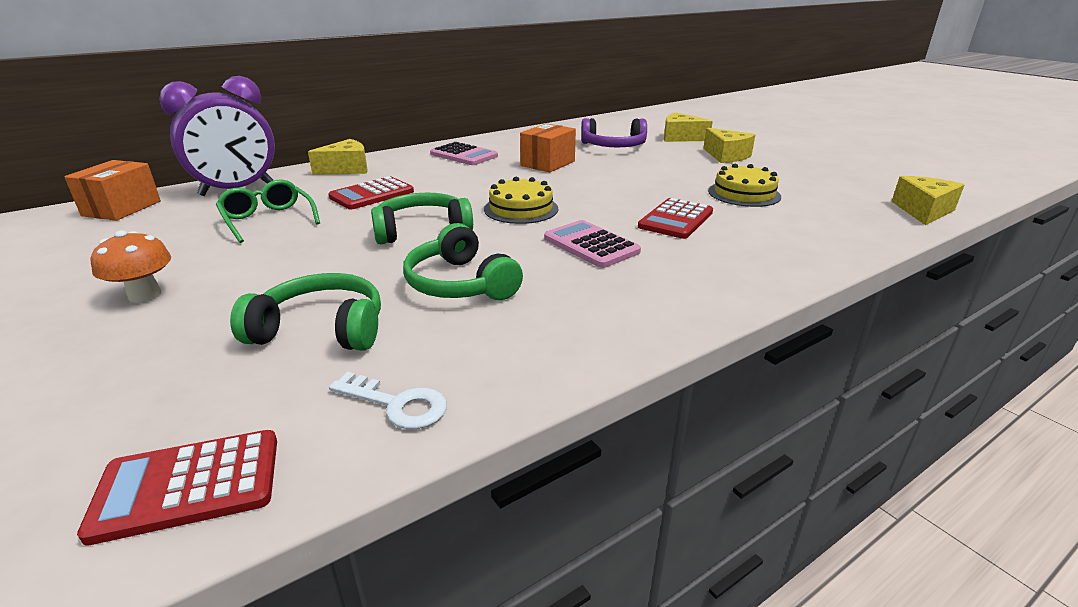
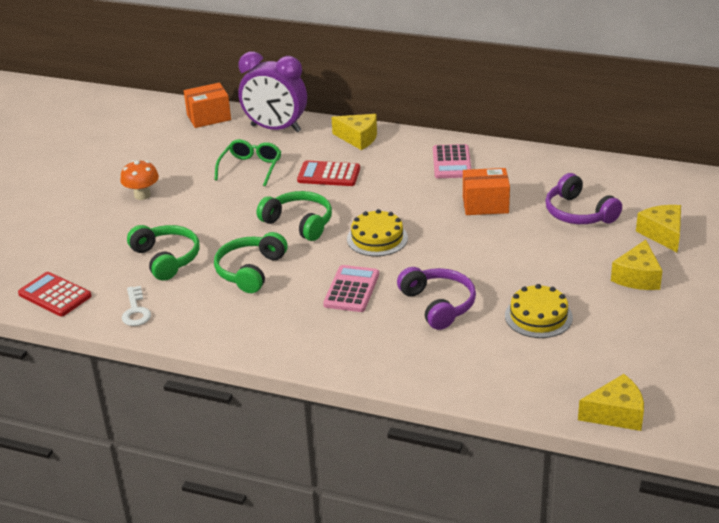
camera: 55 degrees right, 5 degrees up
red calculator [638,198,713,239] -> purple headphones [397,267,476,330]

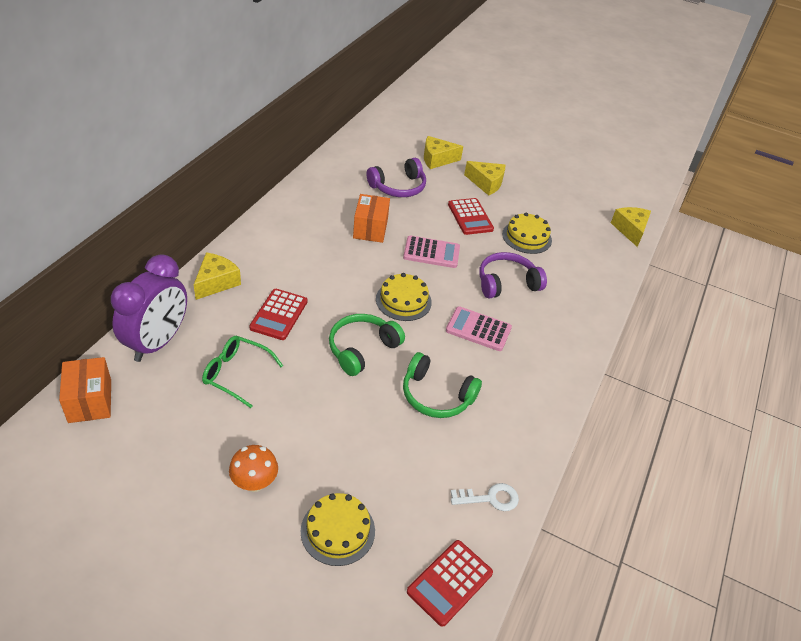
camera: 90 degrees left, 10 degrees up
green headphones [127,225,200,281] -> none
pink calculator [433,144,471,178] -> pink calculator moved to [403,236,460,268]
none -> yellow cake [301,493,375,566]
none -> red calculator [448,198,494,235]

